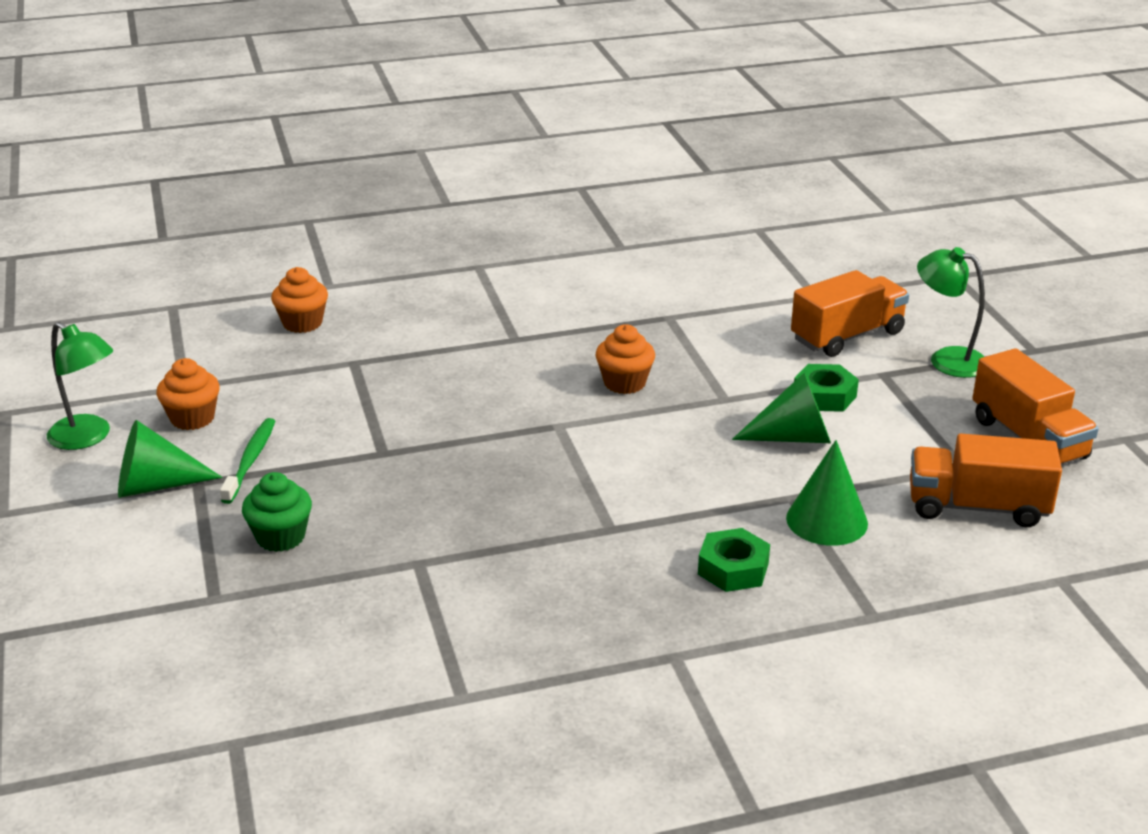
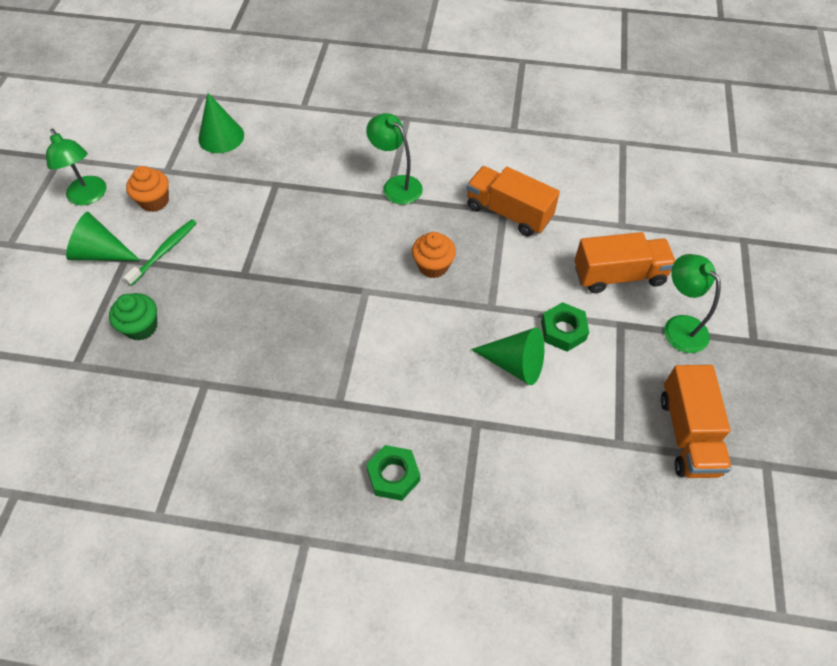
camera: 25 degrees right, 25 degrees up
orange cupcake [271,267,328,333] -> none
green cone [786,440,868,546] -> green cone moved to [198,93,244,153]
orange truck [910,434,1062,528] -> orange truck moved to [467,166,560,236]
none -> green lamp [366,113,423,205]

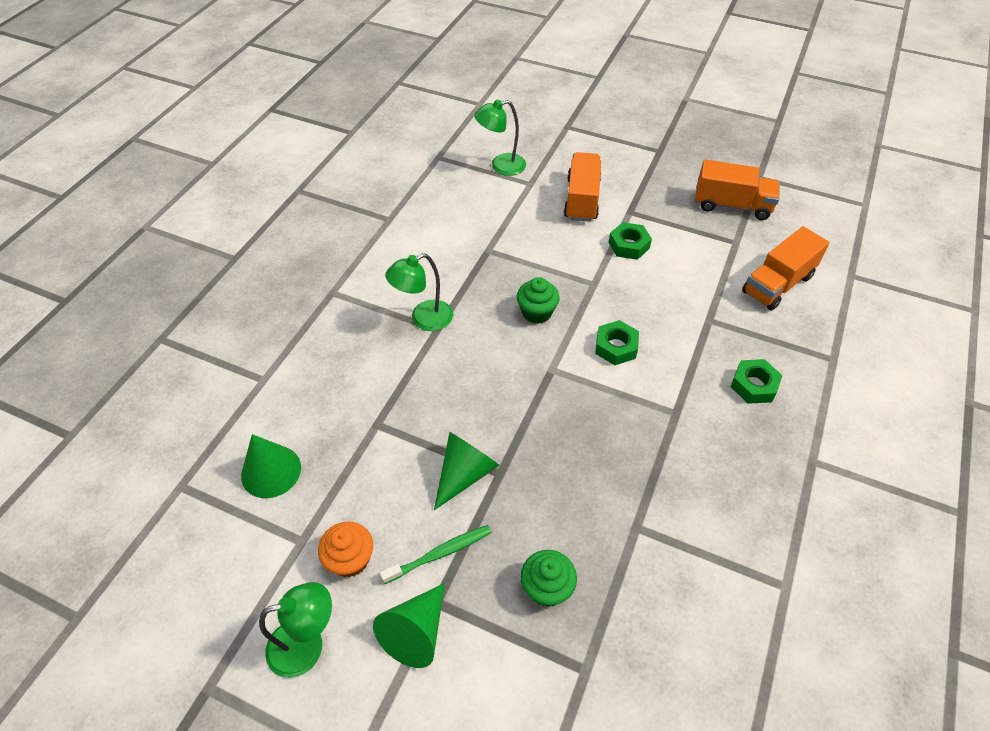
camera: 75 degrees left, 5 degrees down
green toothbrush [123,219,197,286] -> green toothbrush turned 105 degrees clockwise [380,525,492,584]
orange cupcake [412,232,456,278] -> green cupcake [517,277,560,324]
orange truck [467,166,560,236] -> orange truck moved to [742,226,830,311]
green cone [471,328,544,385] -> green cone moved to [434,432,500,510]
green lamp [664,254,721,353] -> green lamp moved to [474,100,526,176]
none -> green nut [595,320,639,365]

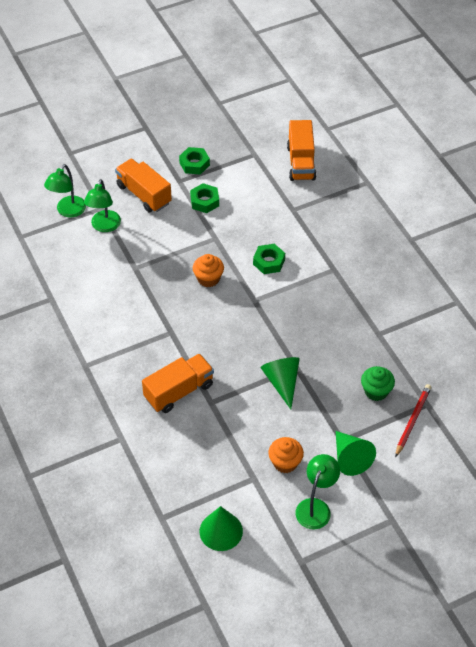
camera: 50 degrees left, 0 degrees up
green cone [241,434,301,498] -> green cone moved to [199,506,243,551]
green toothbrush [380,525,492,584] -> none
green lamp [385,253,453,331] -> green lamp moved to [84,179,121,232]
green cupcake [517,277,560,324] -> orange cupcake [193,254,224,287]
orange truck [695,159,780,220] -> orange truck moved to [142,354,214,413]
green nut [731,359,782,404] -> green nut moved to [179,147,210,175]
none -> red pencil [395,384,431,457]

